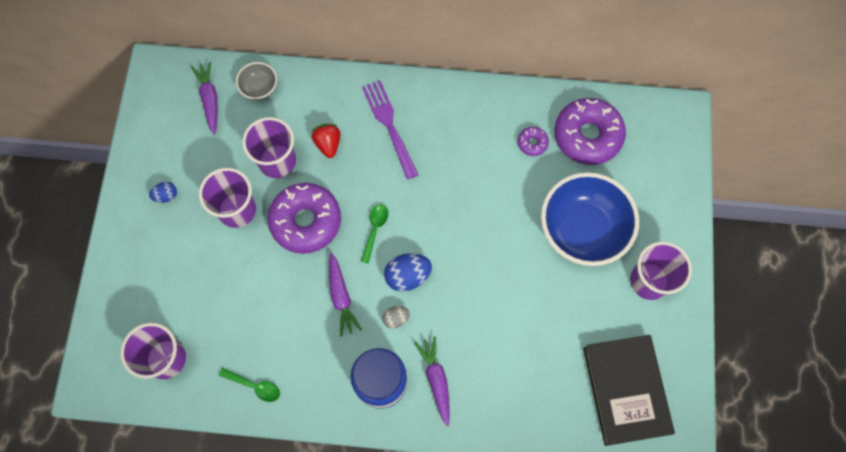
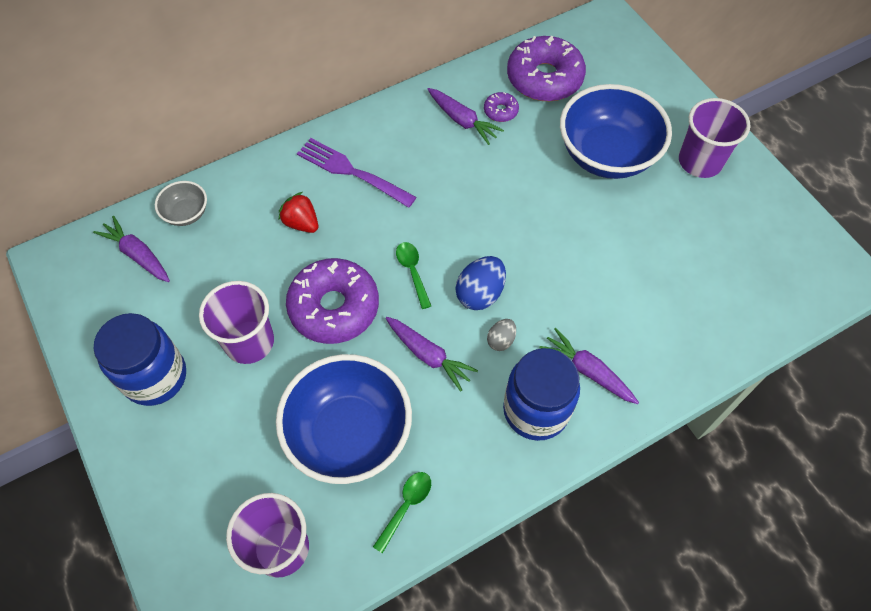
camera: 35 degrees left, 10 degrees down
blue egg [149,182,177,203] -> blue jar [93,313,186,406]
green spoon [219,368,280,402] -> green spoon turned 45 degrees counterclockwise [373,472,431,554]
purple cup [242,117,296,178] -> none
black book [583,335,675,446] -> none
none -> blue bowl [276,354,412,484]
none -> purple carrot [427,88,504,145]

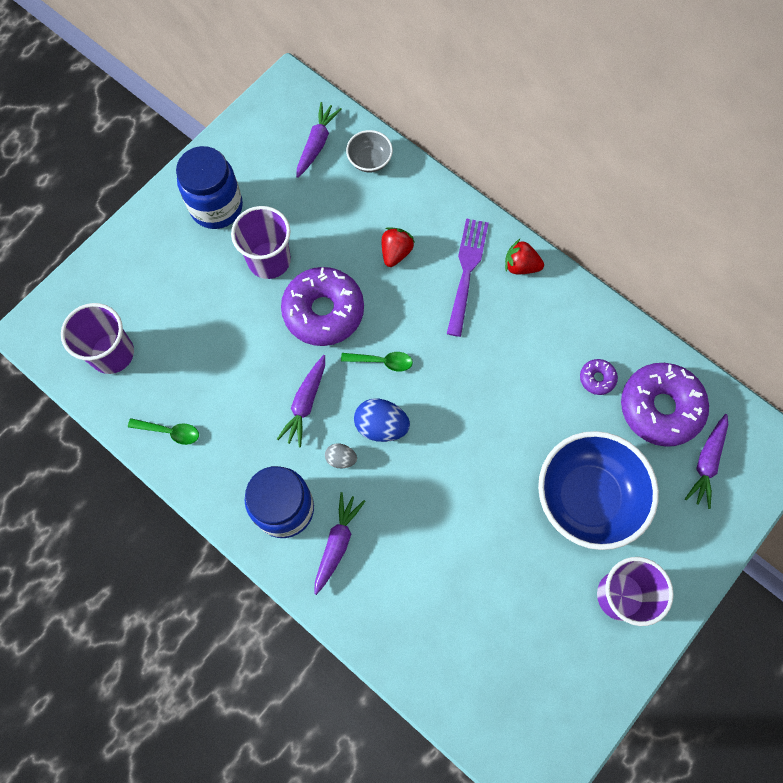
camera: 70 degrees right, 10 degrees up
blue bowl [276,354,412,484] -> none
green spoon [396,242,431,309] -> green spoon turned 45 degrees clockwise [341,352,413,371]
purple carrot [427,88,504,145] -> purple carrot moved to [685,414,728,509]
none -> red strawberry [505,239,544,275]

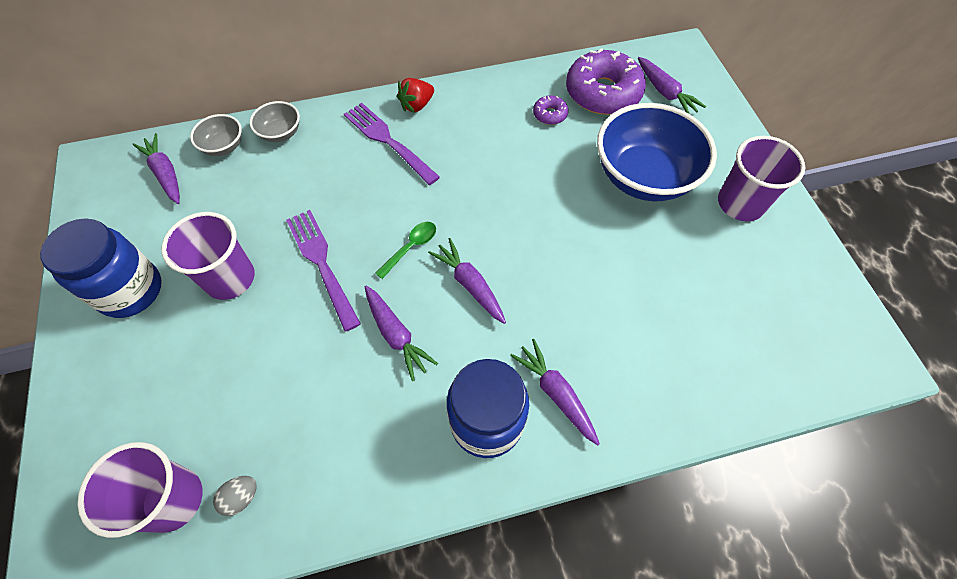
camera: 55 degrees left, 10 degrees down
green spoon [128,418,199,445] -> none
purple donut [281,267,364,346] -> purple fork [286,210,361,332]
grey egg [325,444,357,468] -> grey egg moved to [213,476,257,516]
blue egg [354,399,410,442] -> purple carrot [428,238,506,324]
red strawberry [382,227,415,267] -> none
none -> grey bowl [250,101,300,142]

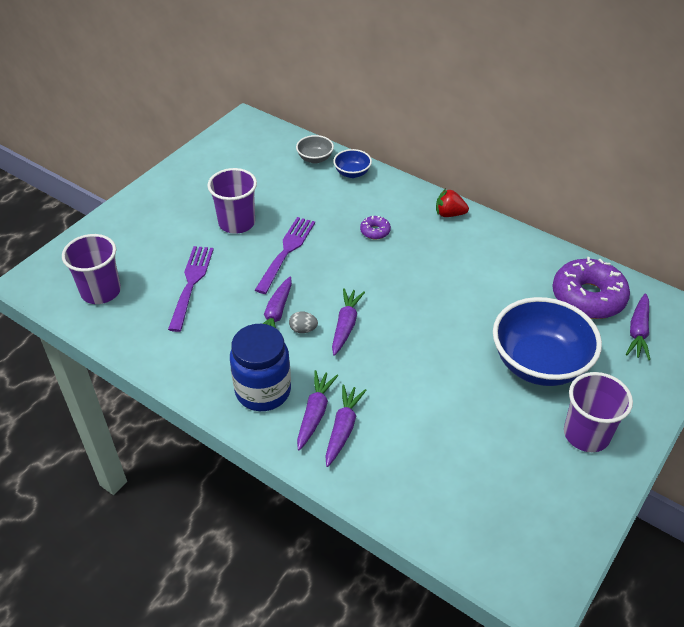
camera: 50 degrees right, 15 degrees down
blue jar [40,218,162,318] -> none
purple carrot [133,133,180,204] -> purple carrot moved to [325,385,367,467]
grey egg [213,476,257,516] -> grey egg moved to [289,311,318,333]
grey bowl [250,101,300,142] -> blue bowl [333,149,372,178]
purple fork [344,103,440,185] -> purple fork moved to [168,246,214,332]
green spoon [375,222,436,279] -> none
purple donut [533,95,568,125] -> purple donut moved to [360,216,391,239]

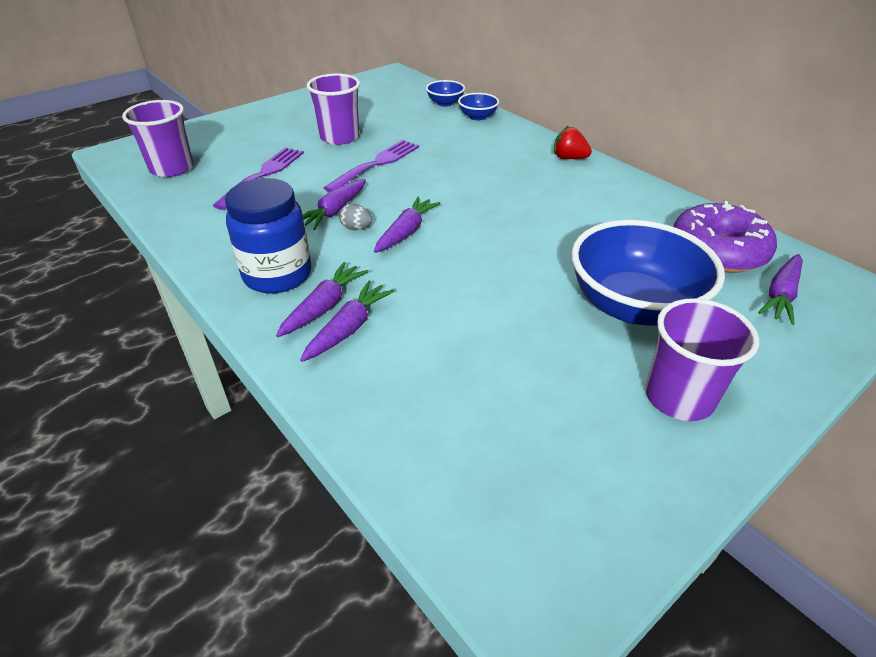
camera: 15 degrees right, 5 degrees down
grey bowl [296,135,334,164] -> blue bowl [426,80,465,107]
purple donut [360,216,391,239] -> none

